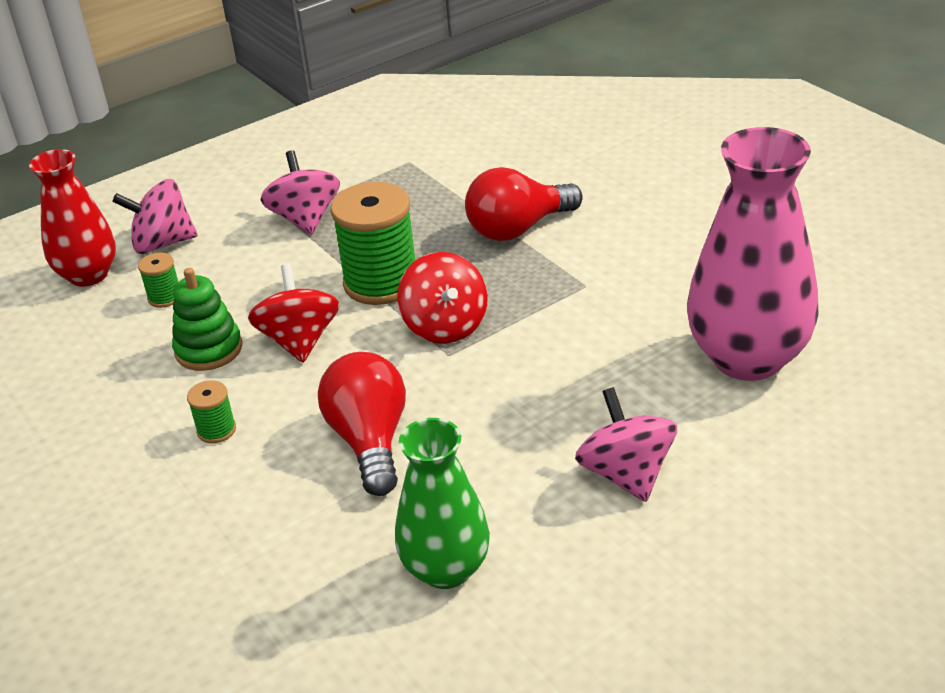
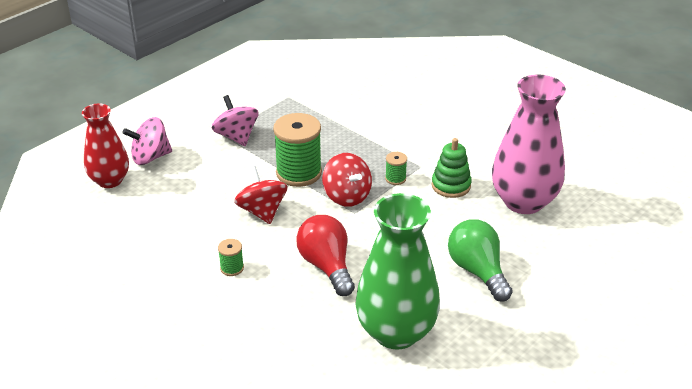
camera: 15 degrees left, 0 degrees up
green spool [138,253,178,308] -> green spool moved to [385,152,407,185]
green stacking toy [172,268,242,371] -> green stacking toy moved to [431,138,472,198]
green vase [395,418,490,589] -> green vase [355,193,440,350], size x1.57
red light bulb [465,167,583,241] -> none
pink spinning top [575,387,677,502] -> green light bulb [448,219,513,302]

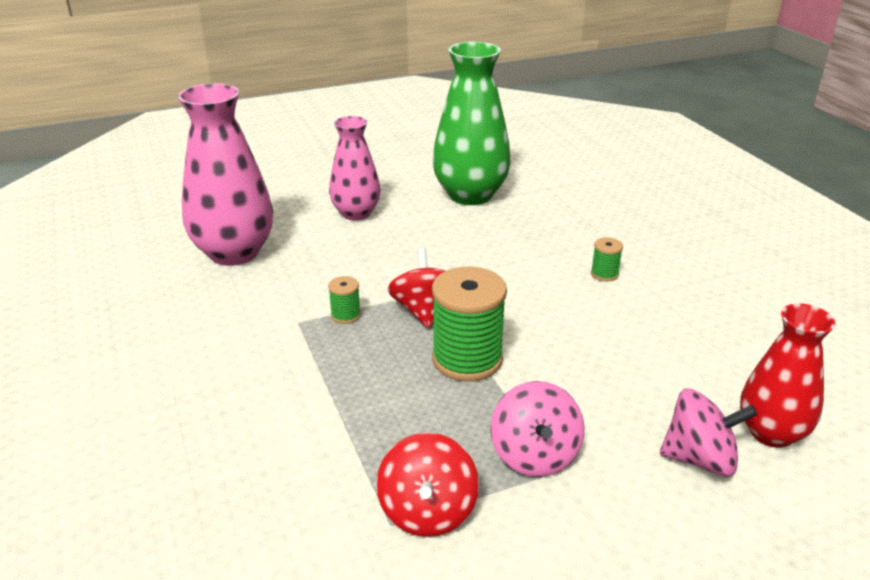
camera: 155 degrees left, 5 degrees down
red spinning top [234,166,287,224] -> red spinning top moved to [376,433,479,537]
red light bulb [296,215,355,296] -> none
green stacking toy [431,138,472,198] -> none
green light bulb [448,219,513,302] -> pink vase [329,116,381,221]

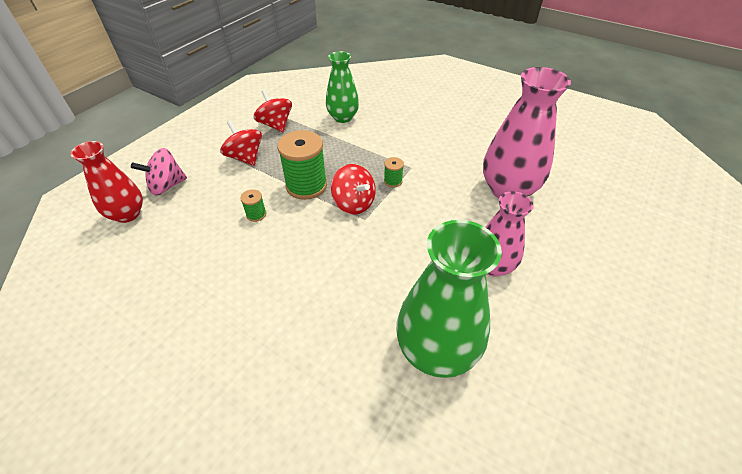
camera: 145 degrees right, 15 degrees up
pink spinning top [490,381,585,477] -> red spinning top [220,120,262,166]
green spool [591,237,623,281] -> green spool moved to [240,190,266,222]
none -> green vase [326,51,359,123]

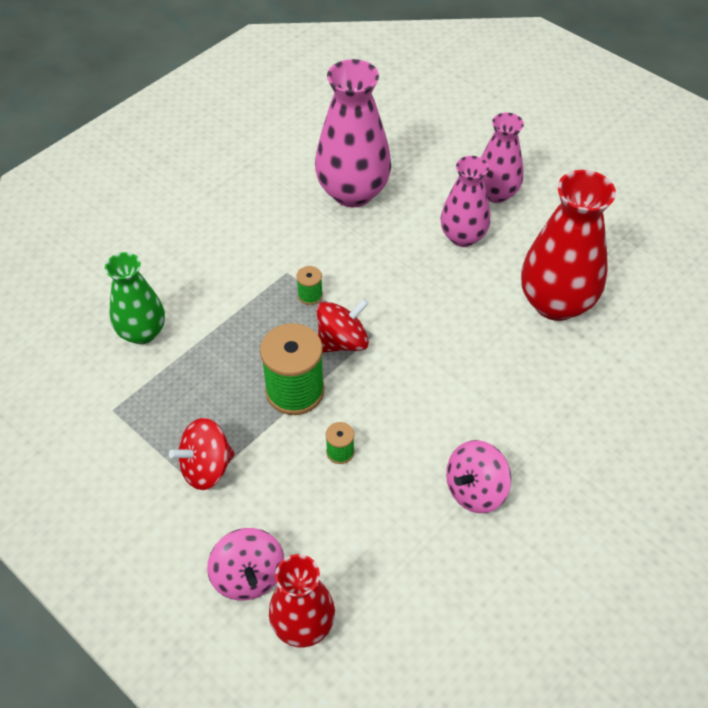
camera: 80 degrees left, 5 degrees up
red spinning top [254,89,292,132] -> none
green vase [396,220,502,378] -> red vase [521,170,616,321]
none -> pink spinning top [446,440,511,513]
none -> pink vase [481,113,524,203]

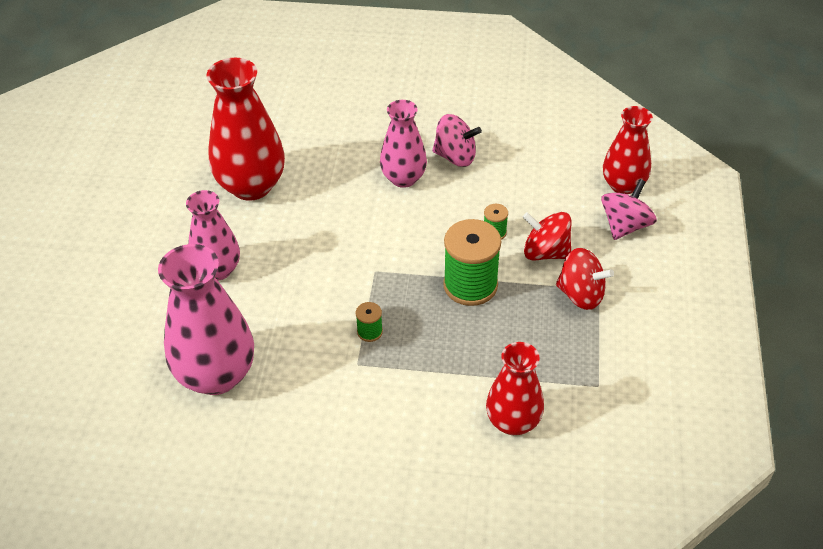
camera: 125 degrees left, 5 degrees down
green vase [105,252,165,344] -> red vase [486,342,544,435]
red spinning top [317,298,369,353] -> red spinning top moved to [523,212,572,261]
pink vase [481,113,524,203] -> pink vase moved to [380,100,427,188]

